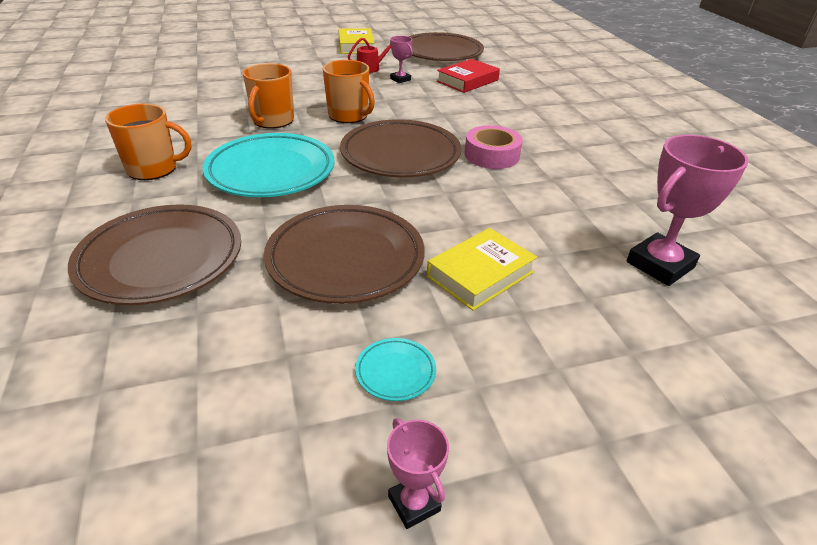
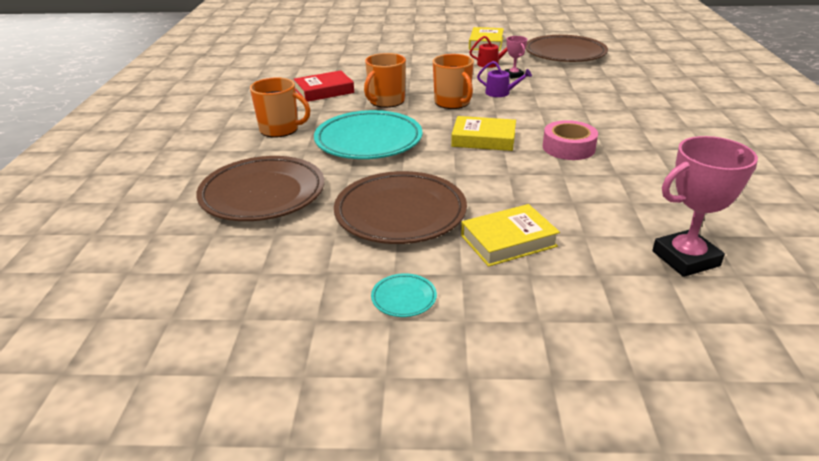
camera: 20 degrees right, 5 degrees down
brown plate [340,119,461,177] -> yellow book [451,116,516,151]
pink trophy [387,418,449,529] -> none
red book [437,59,500,93] -> red book moved to [294,70,354,102]
none -> purple watering can [477,61,532,97]

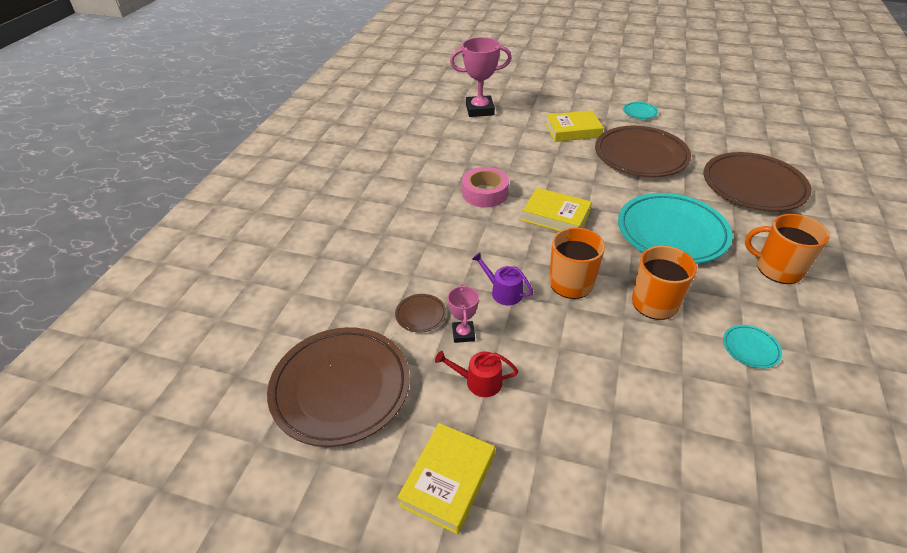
camera: 165 degrees left, 10 degrees up
red book [294,70,354,102] -> turquoise plate [723,325,782,368]
none -> brown plate [395,294,446,332]

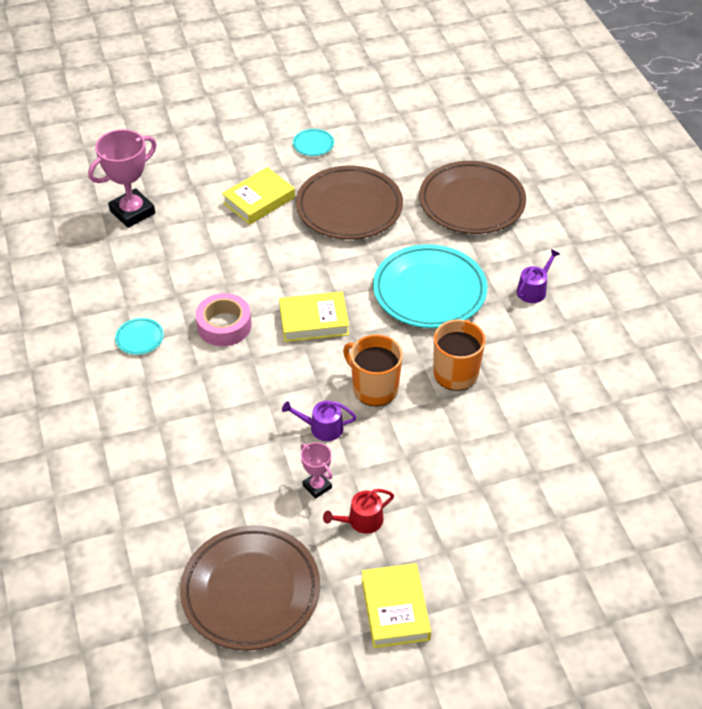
camera: 35 degrees left, 5 degrees up
brown plate [395,294,446,332] -> none
turquoise plate [723,325,782,368] -> turquoise plate moved to [115,318,164,355]
orange mug [745,214,830,284] -> purple watering can [517,249,560,303]

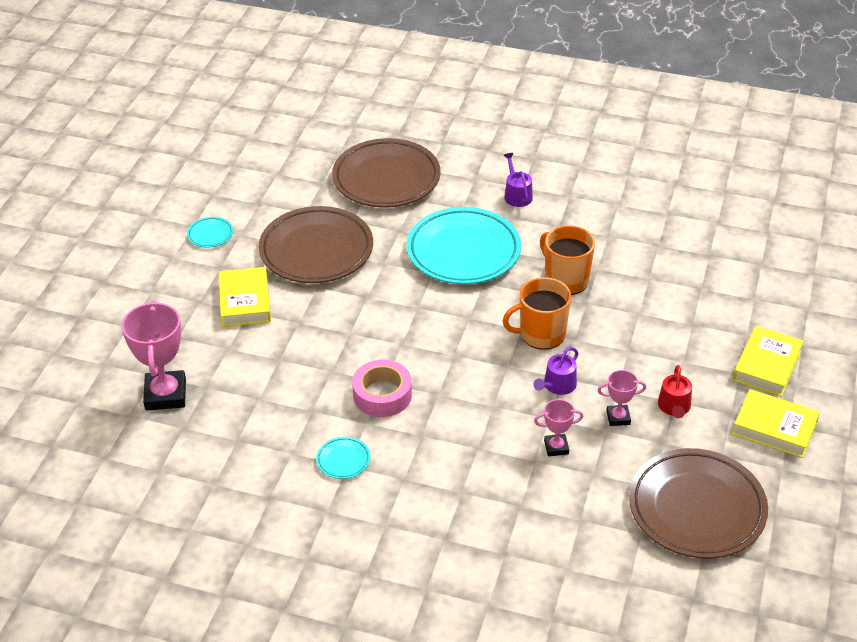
camera: 55 degrees left, 5 degrees down
yellow book [279,291,349,342] -> yellow book moved to [733,326,804,397]
none -> pink trophy [534,399,583,456]

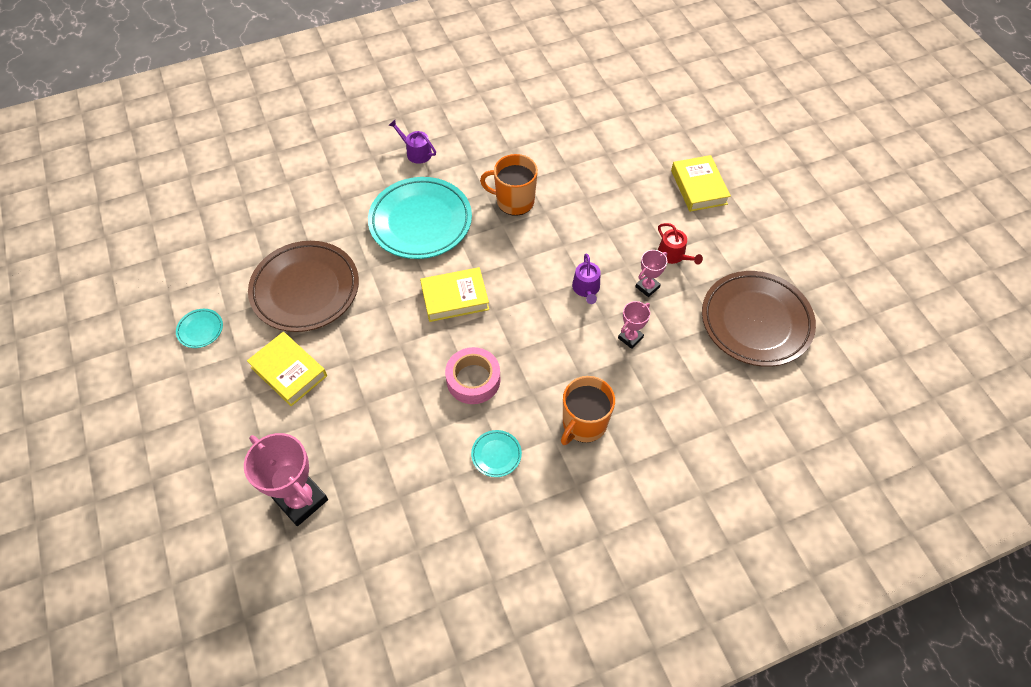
camera: 40 degrees left, 15 degrees up
brown plate [332,138,440,208] -> none
orange mug [503,277,571,350] -> orange mug moved to [561,376,615,445]
yellow book [732,389,820,458] -> yellow book moved to [420,267,489,322]

